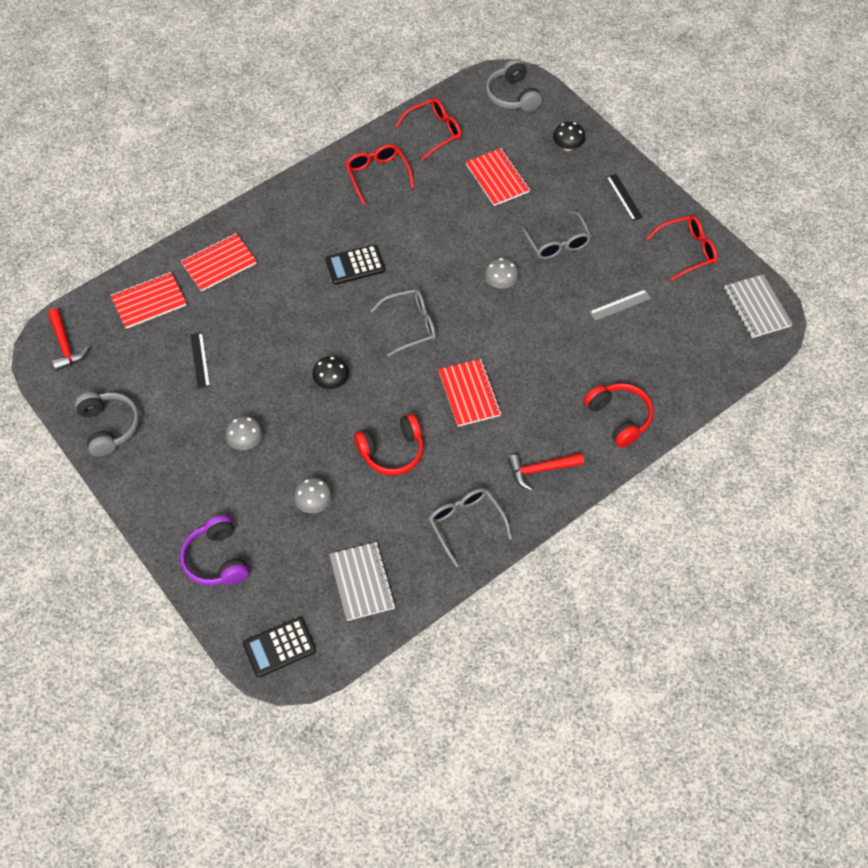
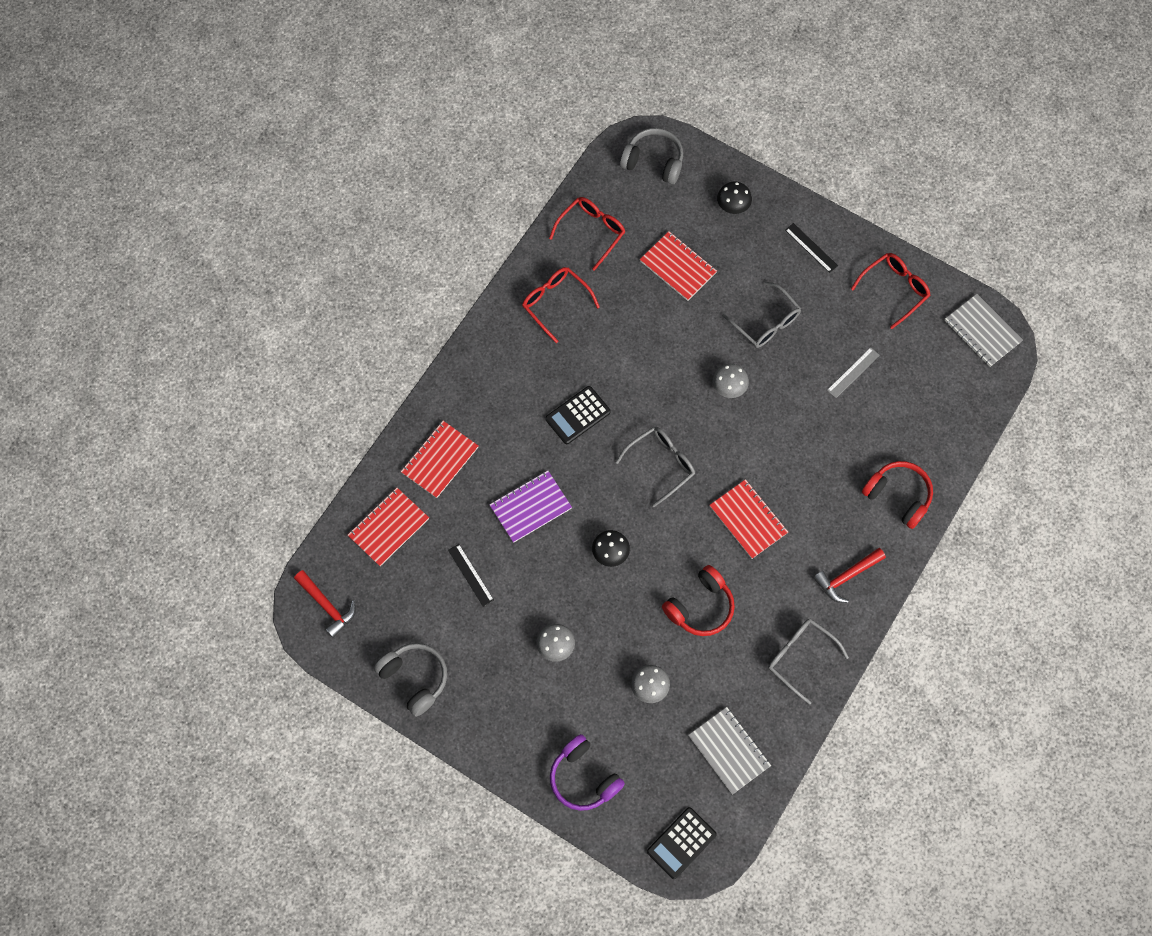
camera: 20 degrees left, 10 degrees up
grey headphones [486,59,542,112] -> grey headphones turned 150 degrees clockwise [620,128,683,184]
none -> purple notebook [489,471,572,543]

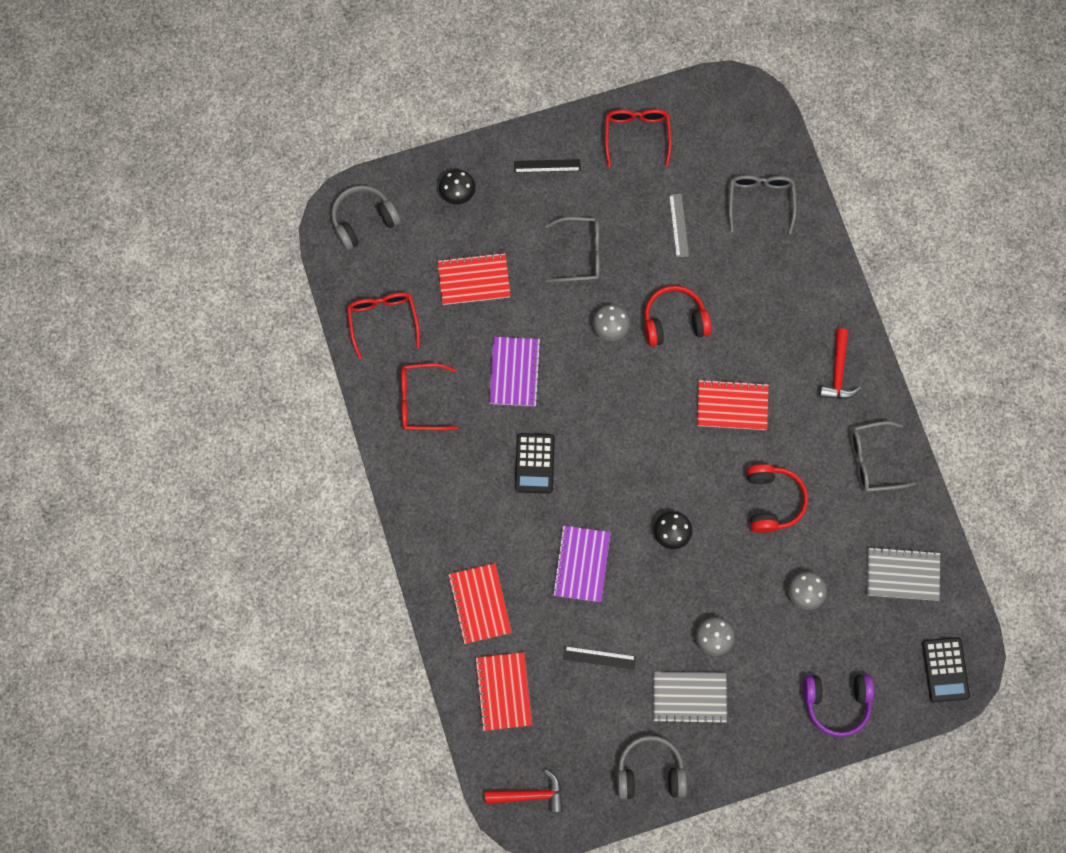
camera: 50 degrees left, 5 degrees up
grey glasses [615,427,695,507] -> grey glasses moved to [729,175,796,234]
red headphones [862,461,933,529] -> red headphones moved to [644,285,712,347]
grey notebook [945,294,1023,367] -> grey notebook moved to [653,672,727,725]
none -> purple notebook [489,337,541,406]

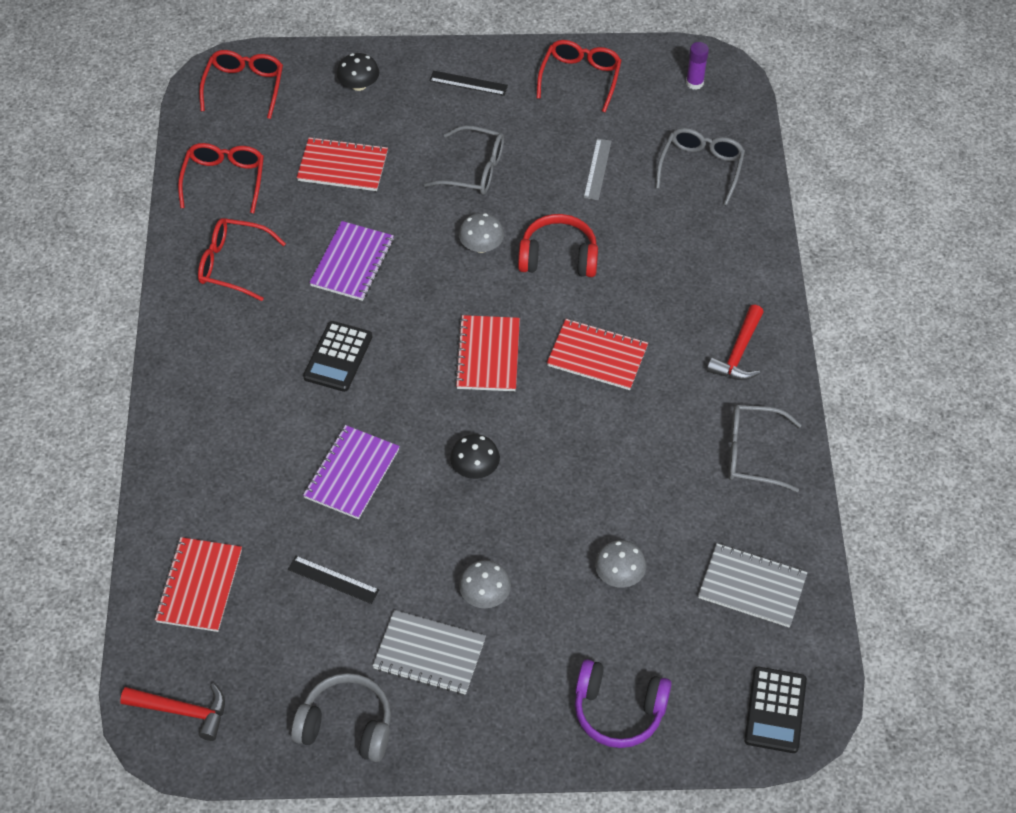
camera: 15 degrees right, 20 degrees down
grey headphones [331,185,401,250] -> red glasses [199,50,283,119]
red notebook [448,563,512,644] -> red notebook moved to [454,315,520,391]
red headphones [747,464,808,533] -> none
none -> purple glue stick [686,42,709,90]

